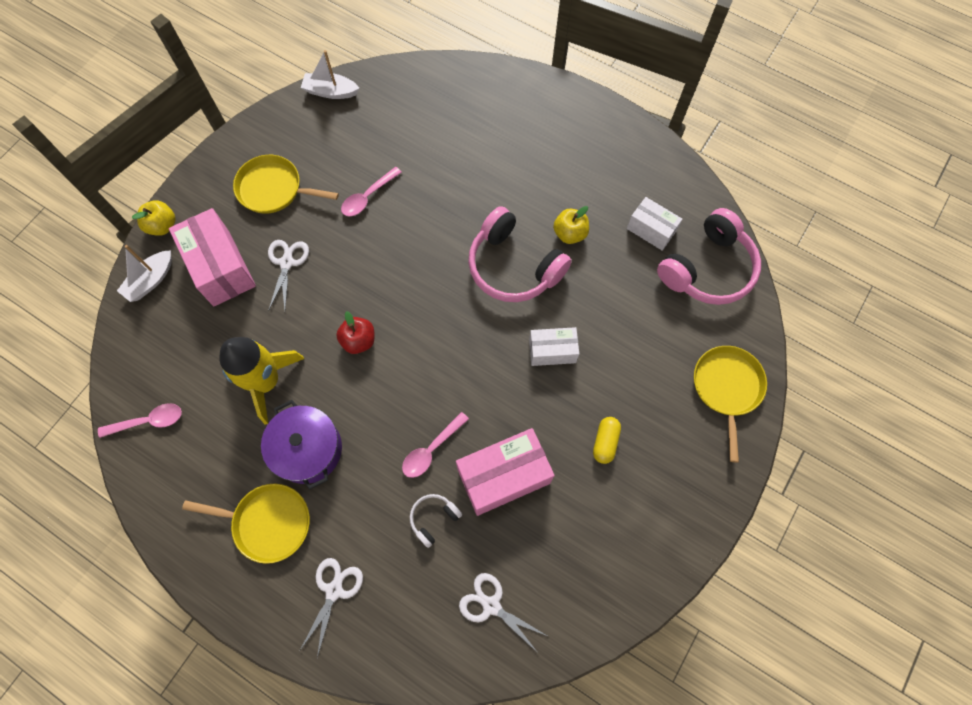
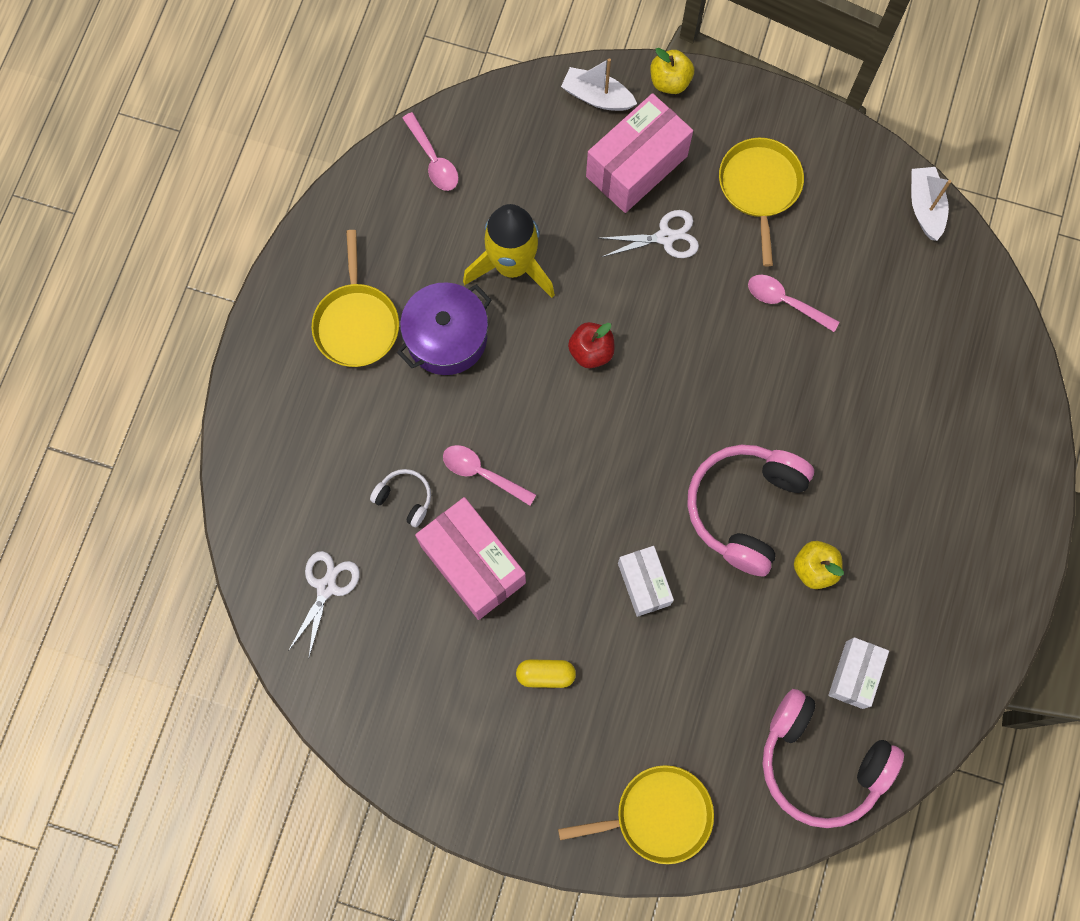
camera: 75 degrees right, 5 degrees up
white scissors [300,558,363,658] -> none

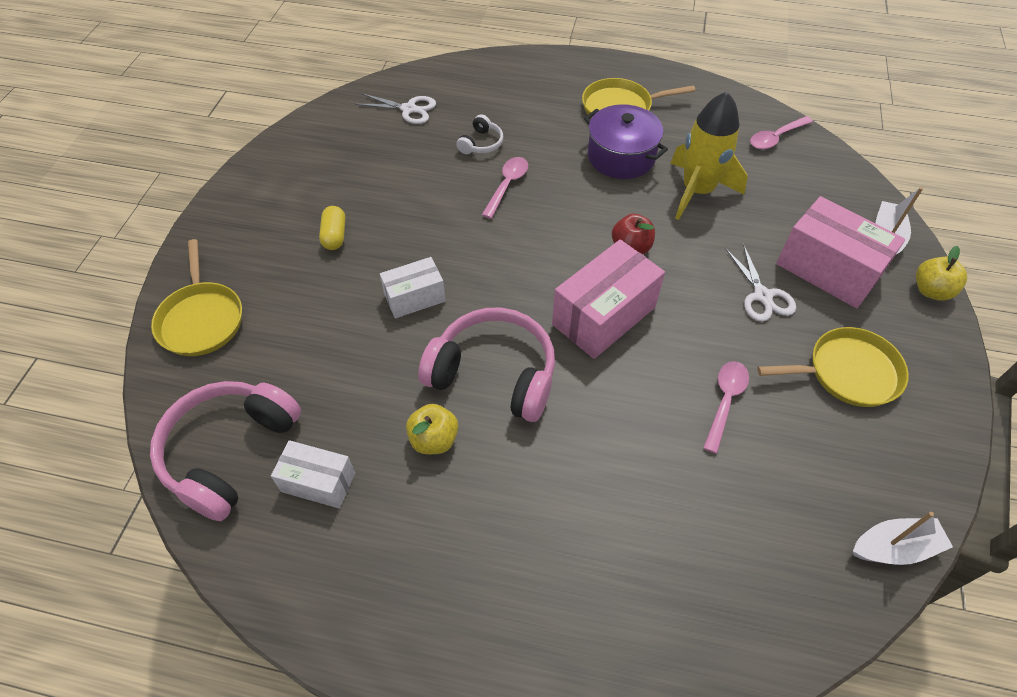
camera: 85 degrees right, 20 degrees down
pink box [415,497,526,620] -> pink box moved to [552,239,665,359]

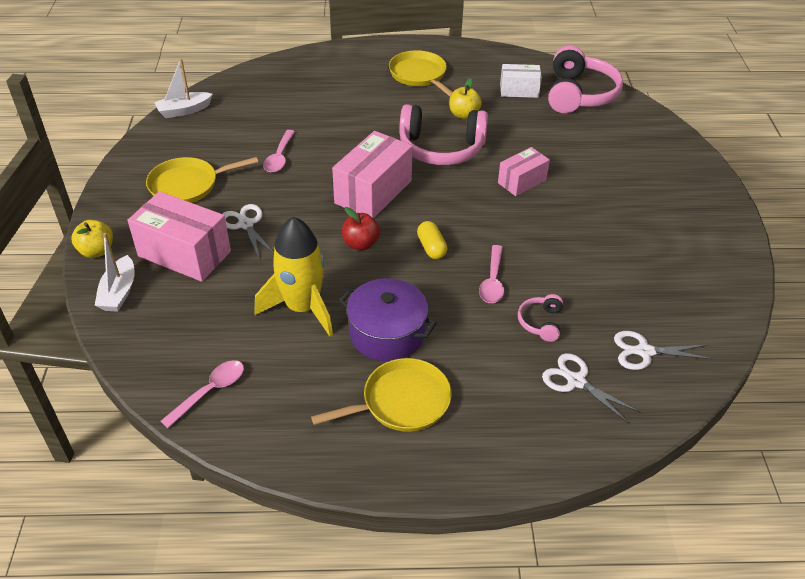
camera: 165 degrees right, 10 degrees down
yellow pan [151,239,242,356] -> yellow pan moved to [389,50,453,97]
yellow capsule [319,206,345,250] -> yellow capsule moved to [417,221,447,259]
white box [380,257,446,319] -> pink box [498,147,550,196]
white headphones [456,114,503,154] -> pink headphones [518,294,563,342]
none -> white scissors [542,353,640,424]

